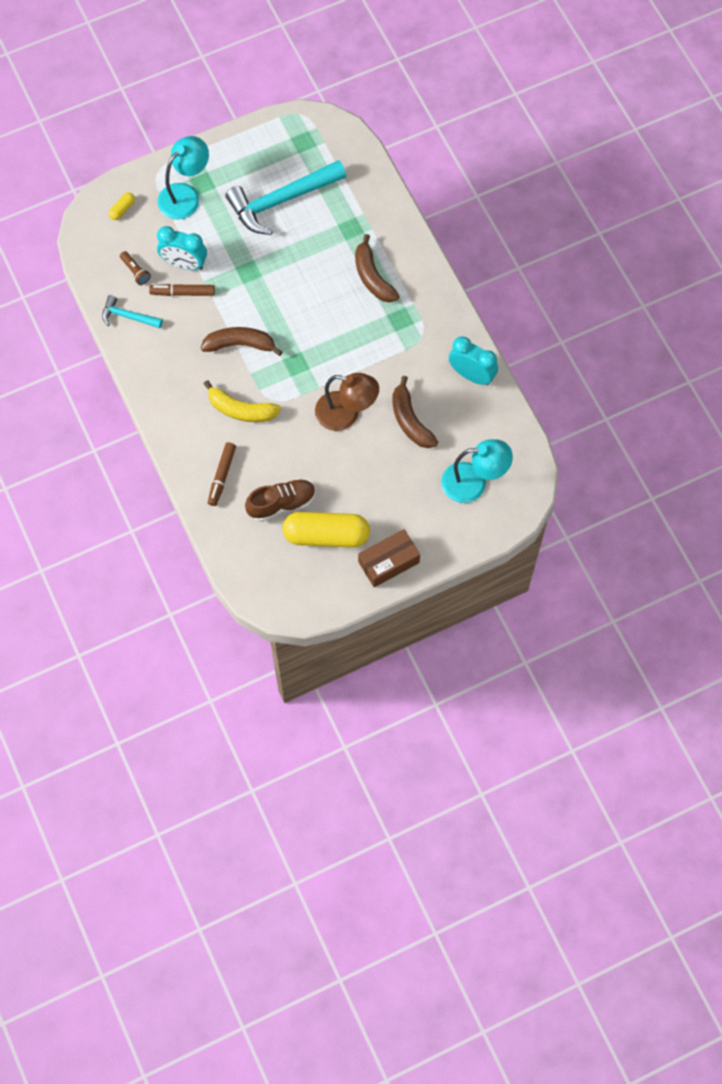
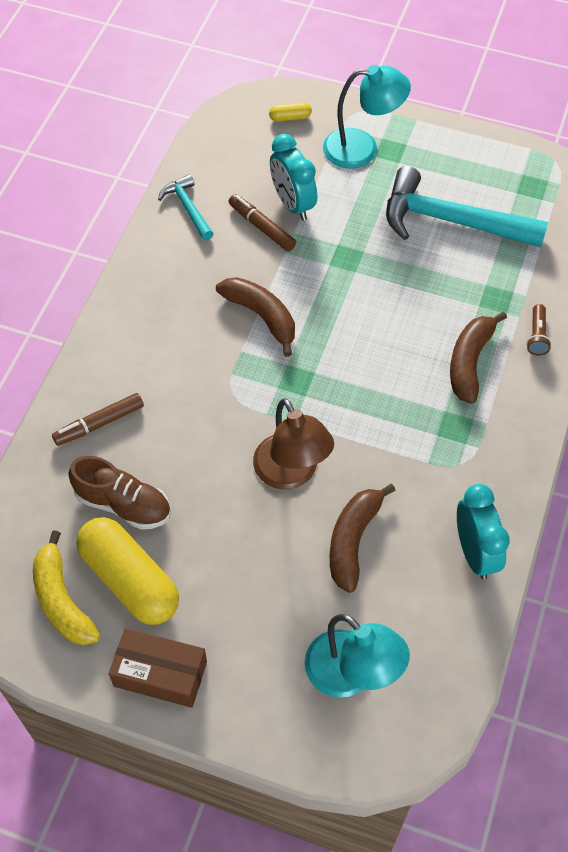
camera: 45 degrees right, 10 degrees down
brown flashlight [120,251,151,285] -> brown flashlight moved to [526,304,552,355]
yellow banana [204,380,281,422] -> yellow banana moved to [33,530,100,645]

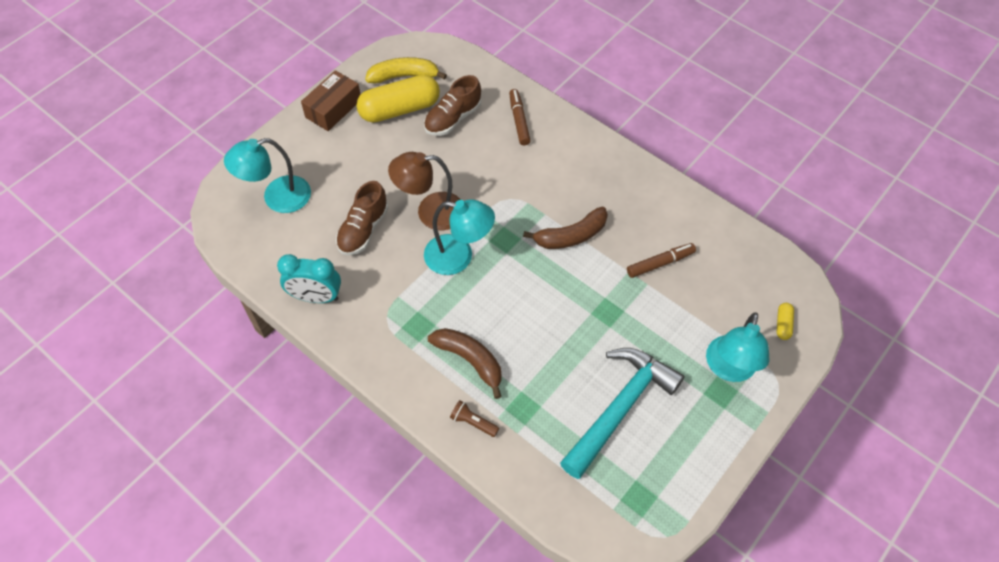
camera: 110 degrees right, 0 degrees up
turquoise hammer [158,174,214,240] -> none
turquoise clock [270,134,317,221] -> none
brown banana [330,484,396,593] -> brown shoe [336,181,389,255]
none -> turquoise lamp [424,199,495,275]

